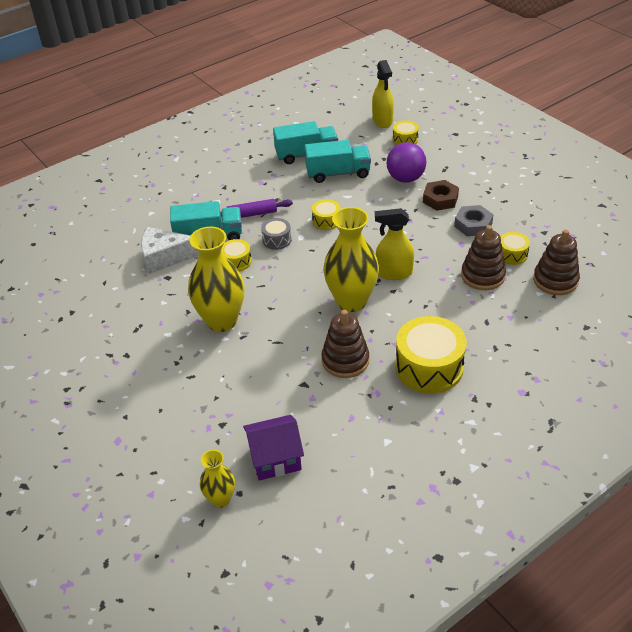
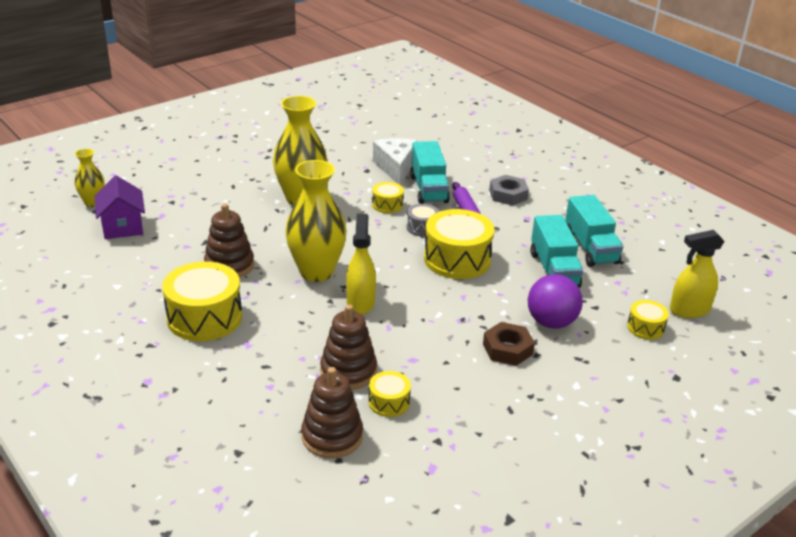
camera: 85 degrees right, 10 degrees down
yellow drum [312,199,340,230] -> yellow drum [424,209,494,279], size x1.99
grey nut [454,205,494,236] -> grey nut moved to [489,175,529,206]

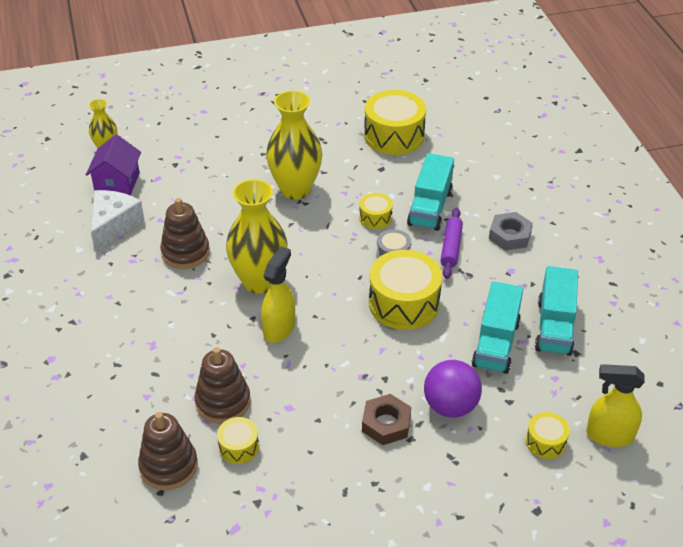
camera: 25 degrees right, 10 degrees up
yellow drum [162,261,242,341] -> yellow drum moved to [364,90,426,155]
white cheese [373,138,418,185] -> white cheese moved to [91,190,144,252]

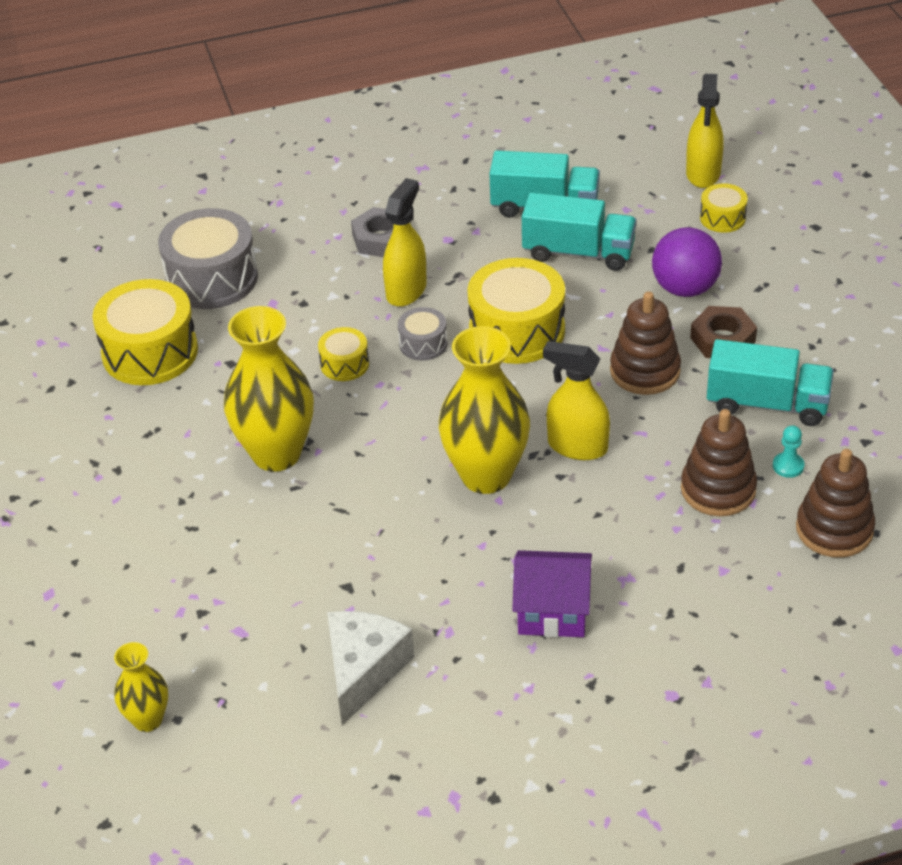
camera: 90 degrees left, 0 degrees up
purple house [86,135,141,196] -> purple house moved to [512,550,592,637]
white cheese [91,190,144,252] -> white cheese turned 90 degrees clockwise [327,611,415,725]
brown stacking toy [160,198,210,269] -> brown stacking toy moved to [610,291,681,395]
yellow drum [217,417,259,464] -> turquoise pawn [773,425,805,478]
turquoise truck [407,153,454,231] -> turquoise truck moved to [707,339,834,426]
purple rolling pin [441,208,463,279] -> yellow spray bottle [383,178,427,307]
none -> grey drum [158,208,258,309]

